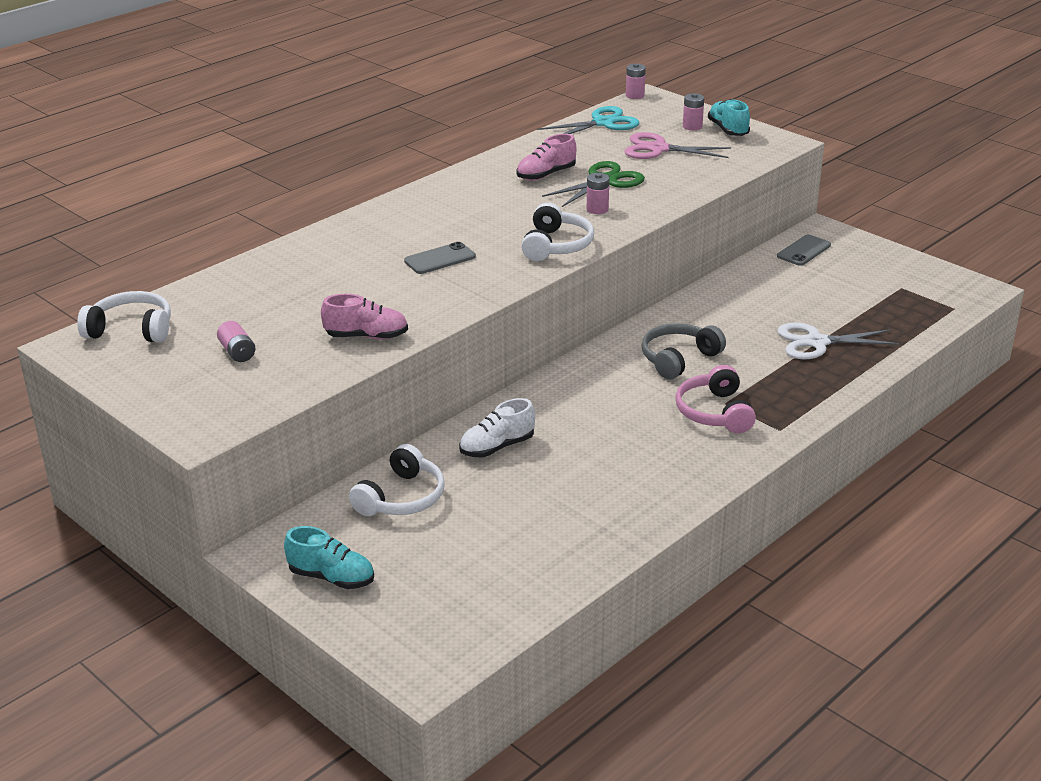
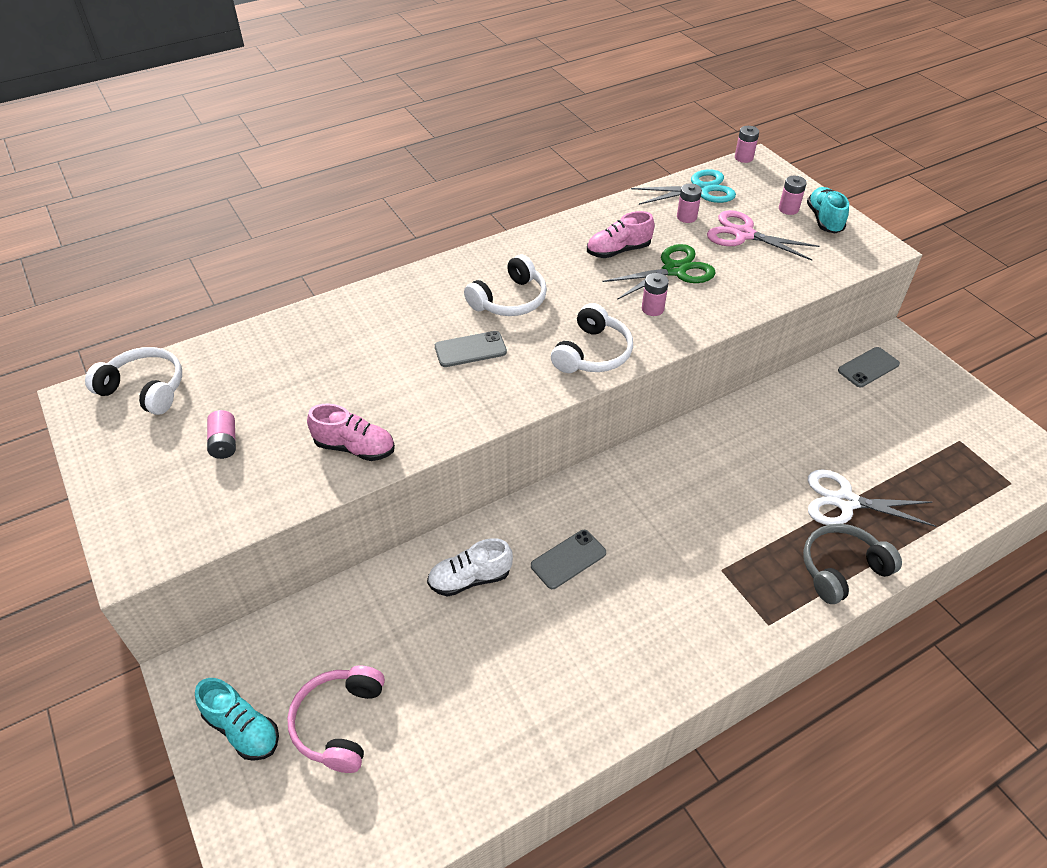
camera: 15 degrees right, 15 degrees up
white headphones [349,444,445,516] -> white headphones moved to [464,254,547,316]
grey headphones [642,323,726,379] -> grey headphones moved to [803,524,902,604]
pink headphones [675,365,756,433] -> pink headphones moved to [287,665,385,773]
none -> grey phone [531,530,606,589]
none -> pink battery [677,183,702,223]

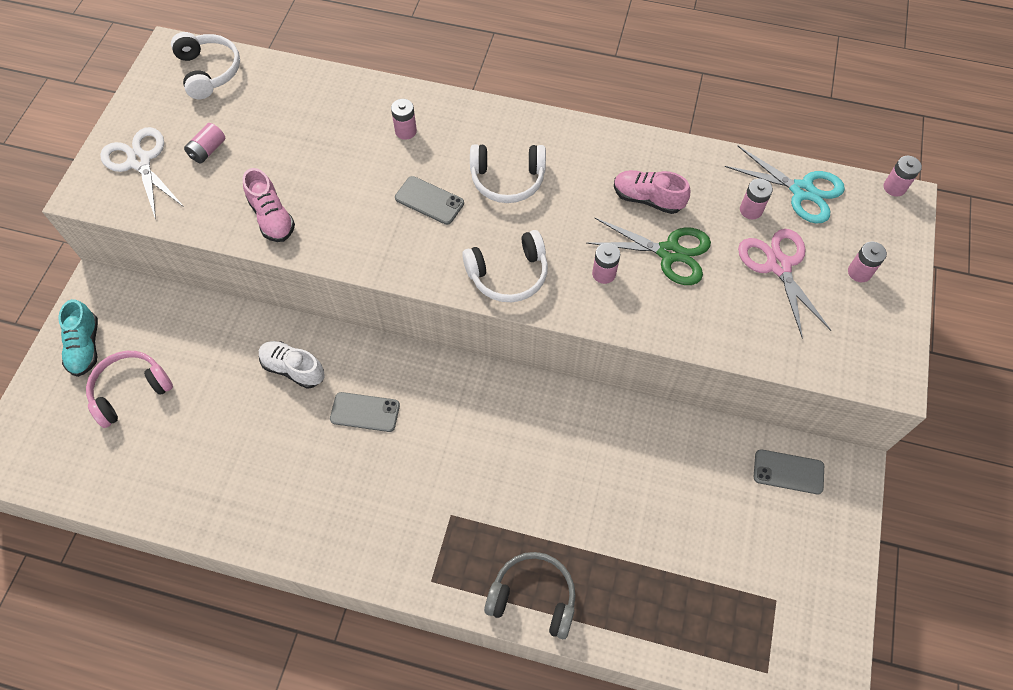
camera: 45 degrees right, 15 degrees up
turquoise shoe [807,187,849,234] -> none
white scissors [808,470,936,527] -> white scissors moved to [100,127,185,220]
none -> pink battery [391,99,417,140]

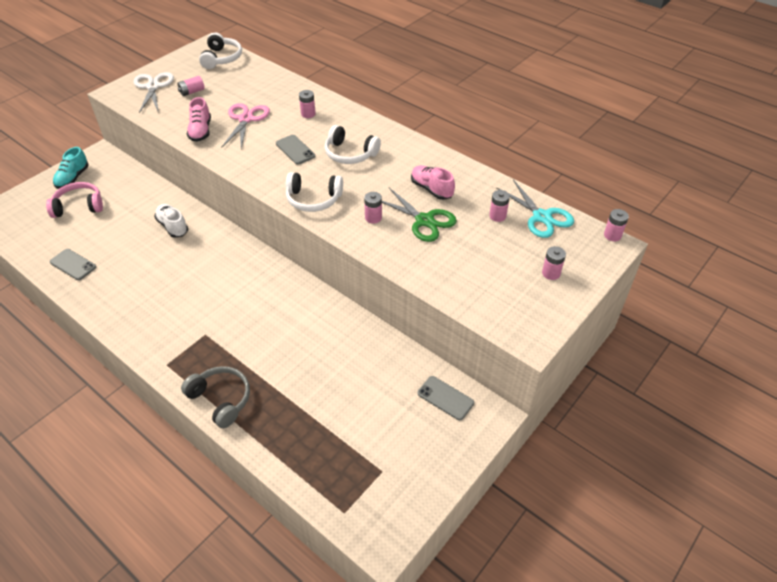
camera: 25 degrees right, 15 degrees down
grey phone [330,392,400,432] -> grey phone moved to [50,249,96,280]
pink scissors [738,229,832,339] -> pink scissors moved to [221,103,270,149]

